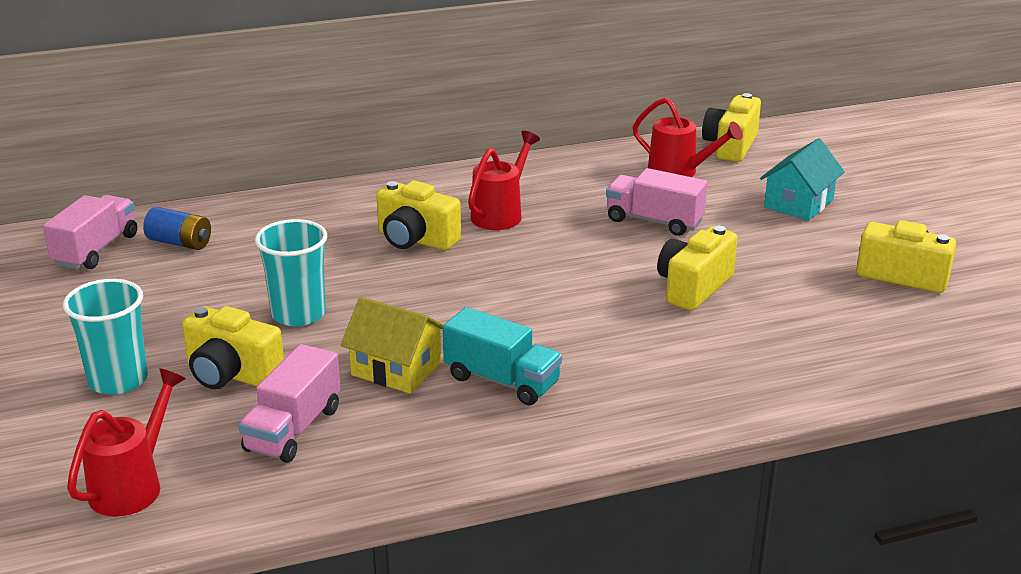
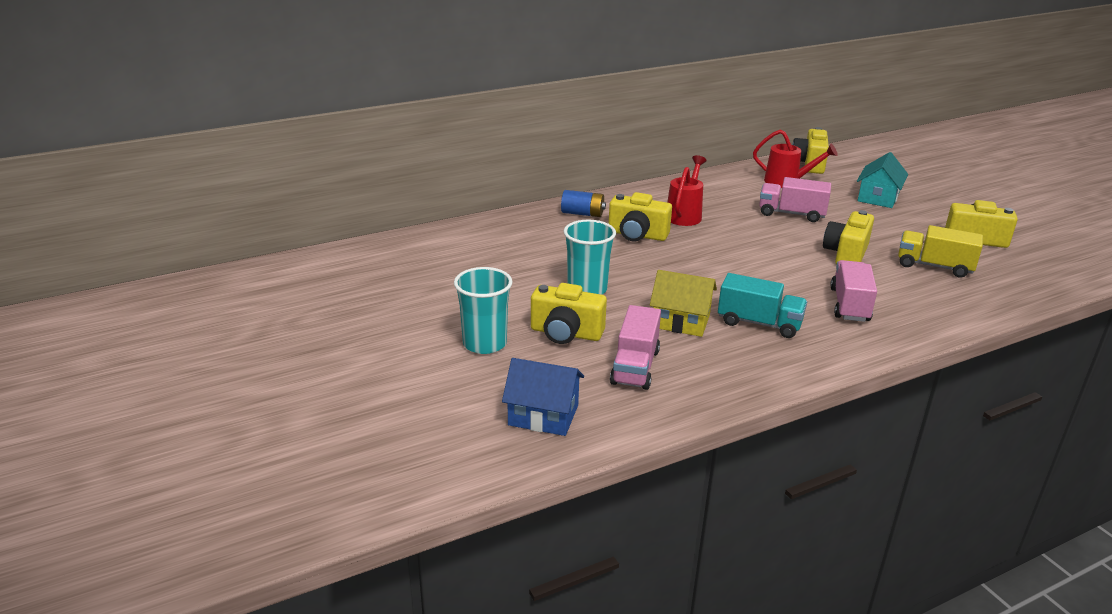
camera: 10 degrees left, 0 degrees up
pink truck [43,195,137,269] -> pink truck moved to [830,260,877,322]
red watering can [67,368,186,517] -> blue house [502,358,584,436]
blue battery [143,207,211,250] -> blue battery moved to [561,190,606,217]
none -> yellow truck [898,225,983,278]

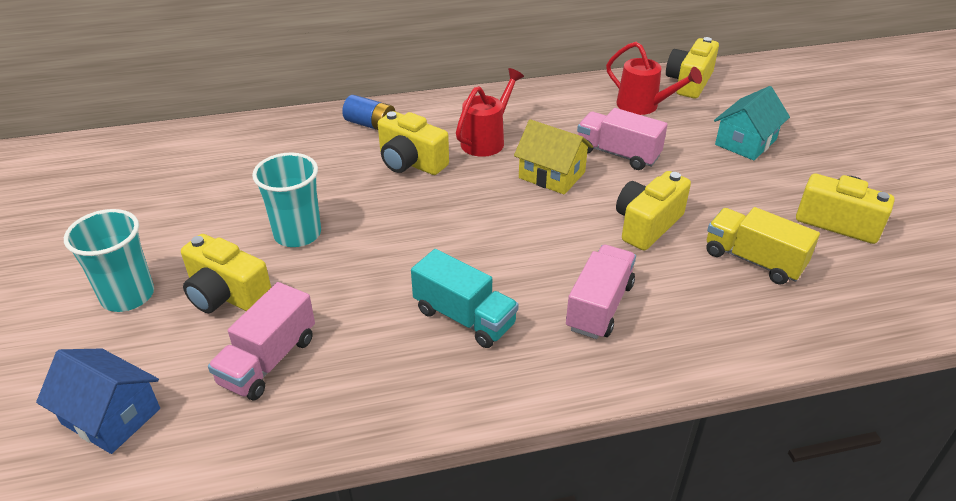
camera: 15 degrees right, 10 degrees up
yellow house [650,270,717,337] -> yellow house moved to [514,119,593,195]

